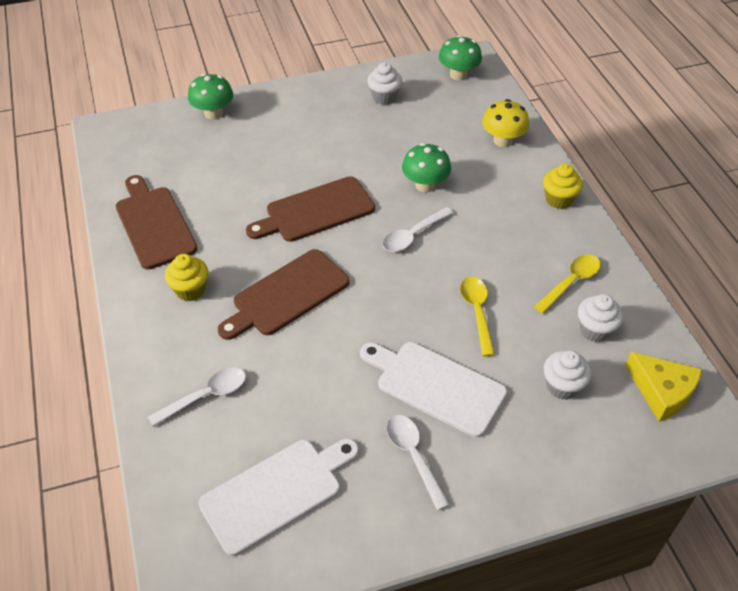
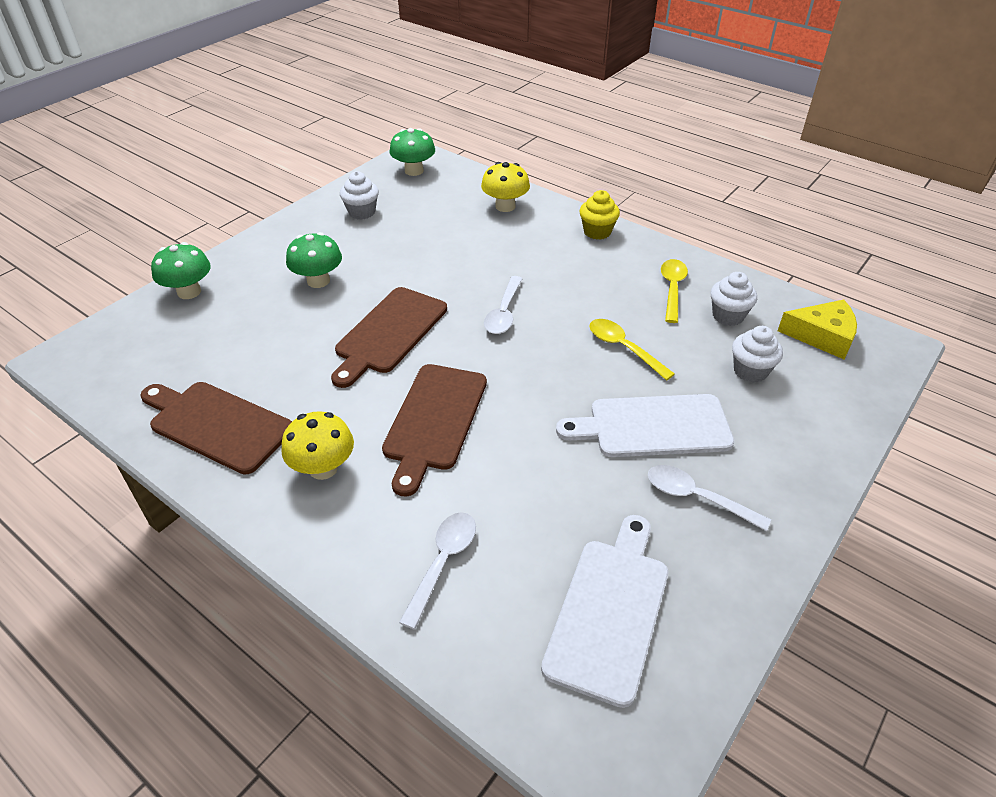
camera: 35 degrees left, 5 degrees down
yellow cupcake [165,254,208,301] -> yellow mushroom [281,411,354,480]
green mushroom [402,143,451,192] -> green mushroom moved to [286,232,342,288]

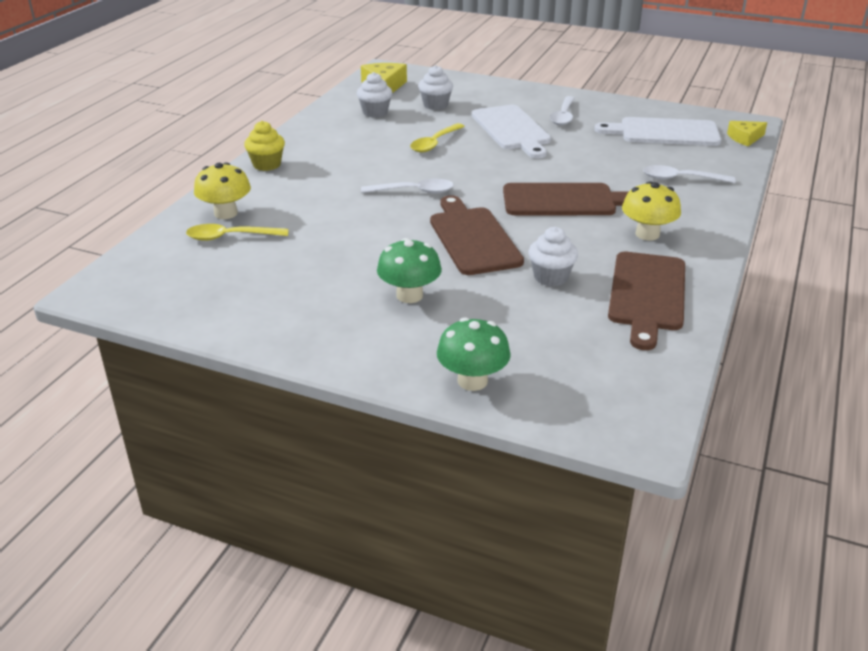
camera: 105 degrees left, 10 degrees down
brown cutting board [331,287,447,388] -> brown cutting board turned 120 degrees counterclockwise [430,195,524,275]
white cupcake [340,171,379,220] -> white cupcake moved to [528,227,578,286]
green mushroom [389,128,435,176] -> none
yellow spoon [661,259,688,323] -> yellow spoon moved to [186,224,289,241]
none -> yellow cheese [727,121,767,146]

